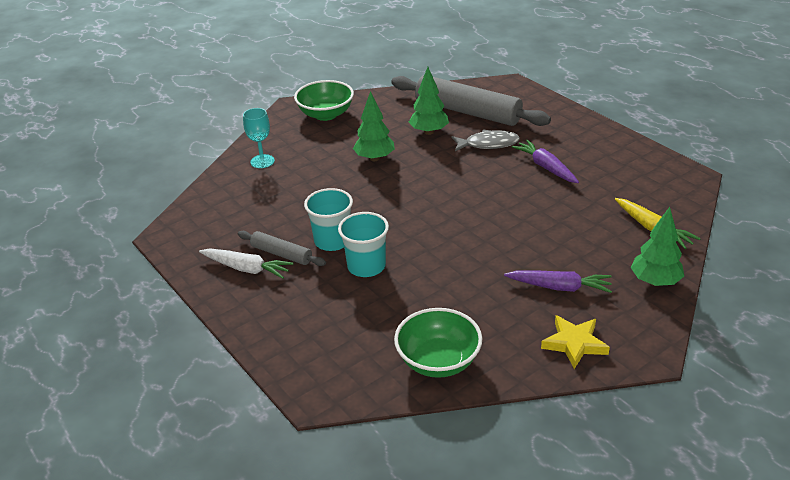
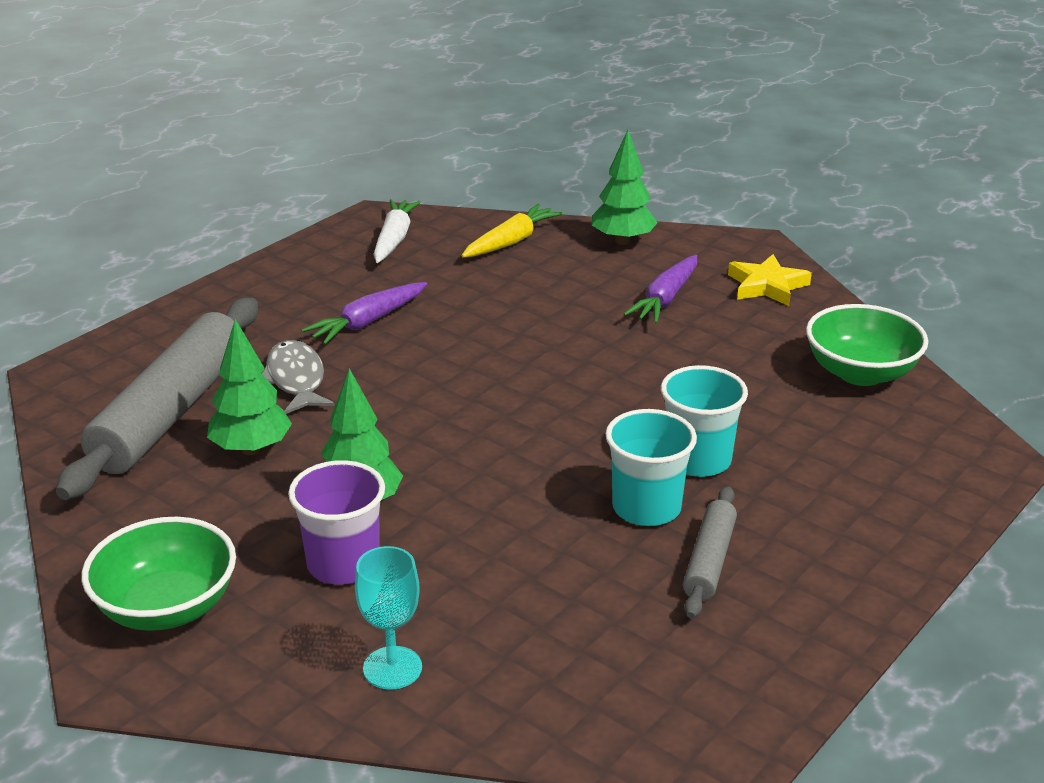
camera: 105 degrees left, 5 degrees down
white carrot [199,249,293,279] -> white carrot moved to [373,199,421,263]
purple carrot [504,270,612,293] -> purple carrot turned 150 degrees counterclockwise [624,255,697,324]
none -> purple cup [288,460,385,584]

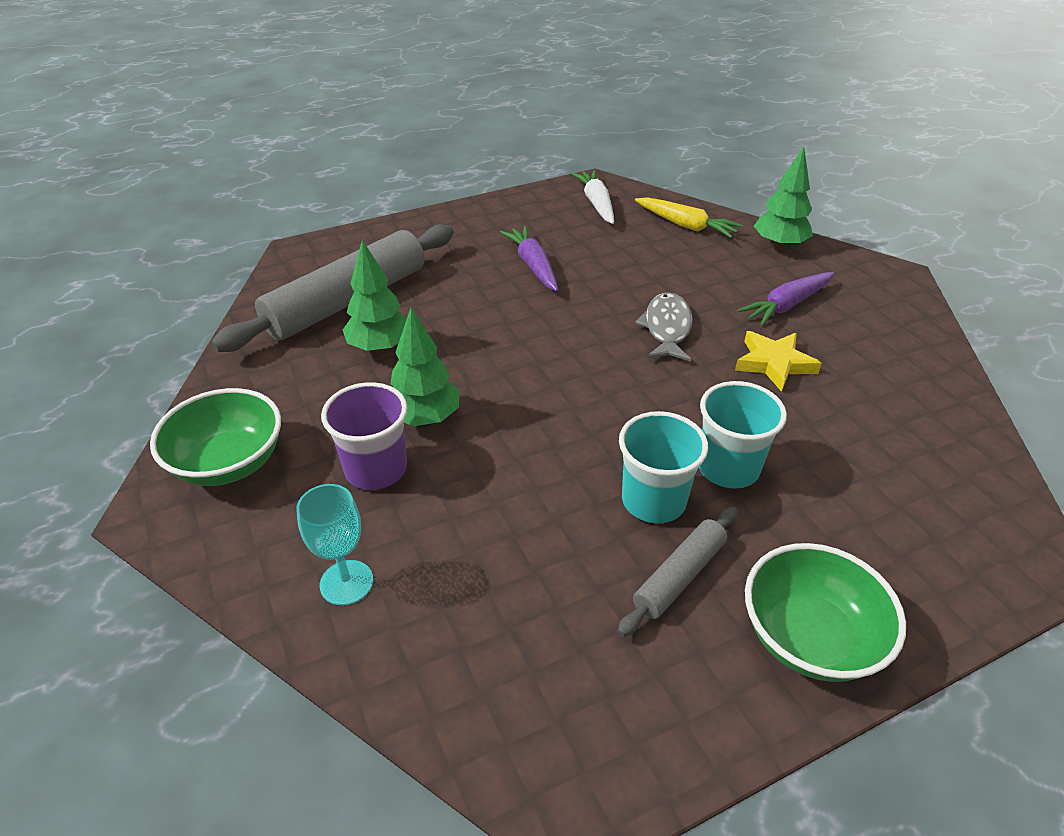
camera: 25 degrees right, 10 degrees up
grey fish [262,340,335,414] -> grey fish moved to [635,292,693,361]
purple carrot [301,282,427,344] -> purple carrot turned 90 degrees clockwise [500,226,558,291]
white carrot [373,199,421,263] -> white carrot turned 45 degrees counterclockwise [571,170,614,224]
yellow carrot [461,204,563,258] -> yellow carrot turned 60 degrees clockwise [635,197,742,238]
yellow star [728,254,812,306] -> yellow star moved to [735,331,822,392]
green bowl [806,304,928,386] -> green bowl moved to [745,543,906,682]

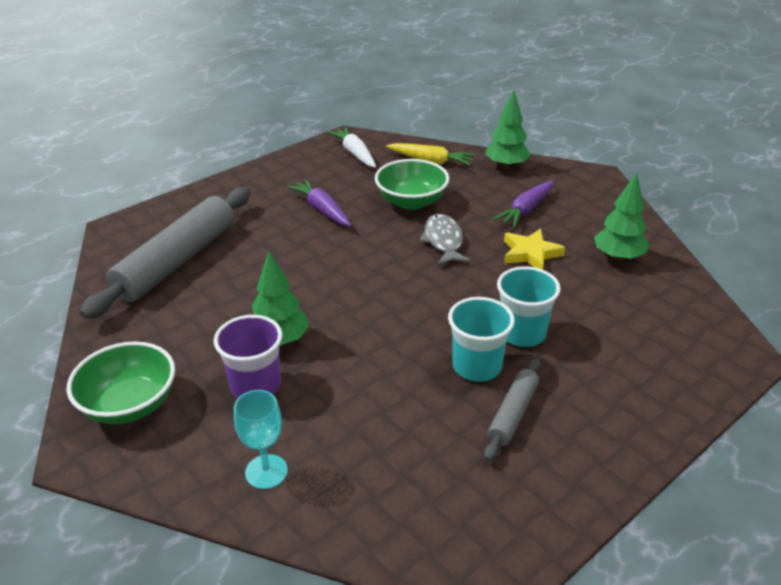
camera: 15 degrees left, 5 degrees down
green tree [343,240,407,352] -> green tree moved to [594,172,649,261]
green bowl [745,543,906,682] -> green bowl moved to [375,159,449,210]

